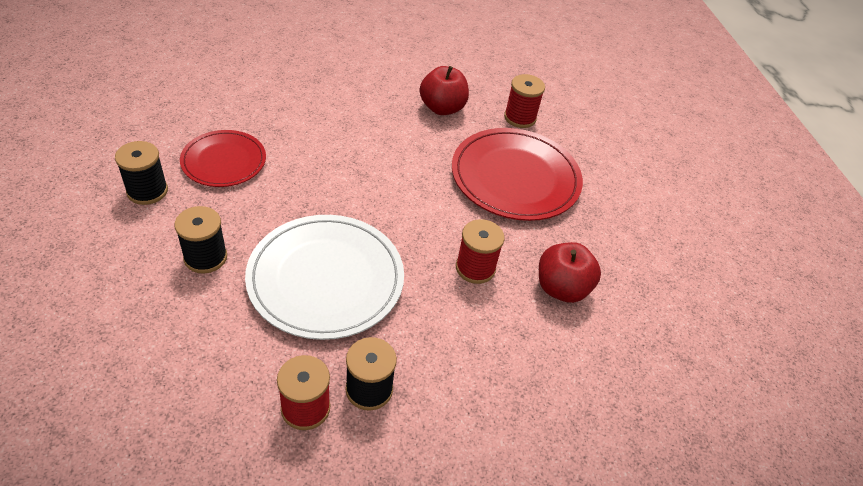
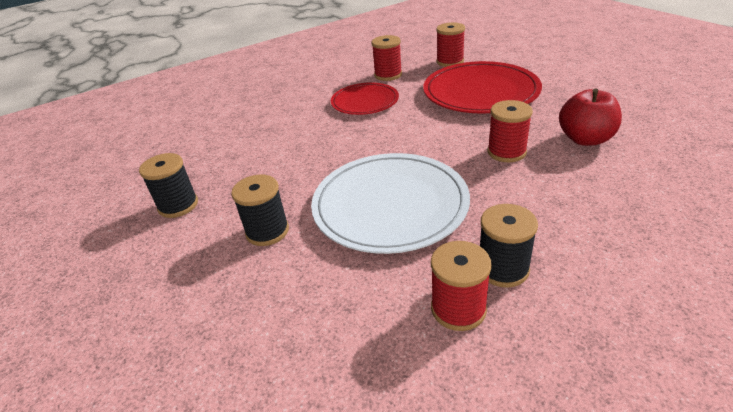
camera: 10 degrees left, 10 degrees down
red plate [180,130,266,187] -> red plate moved to [331,83,399,115]
red apple [420,66,469,115] -> red spool [372,35,402,81]

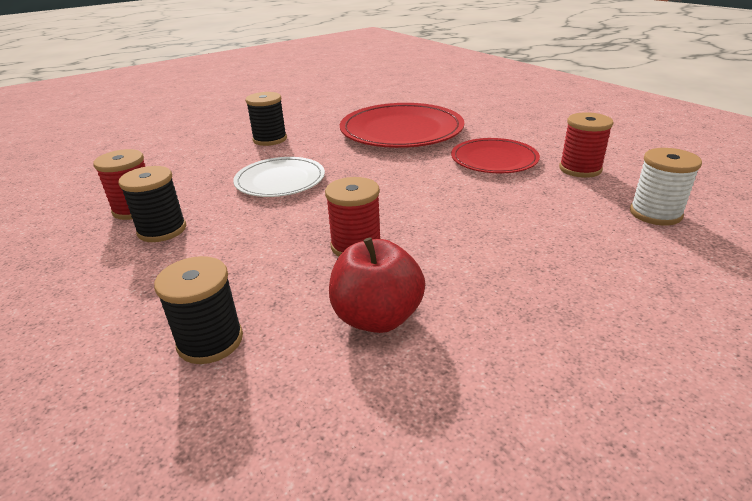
camera: 85 degrees right, 5 degrees down
black spool [139,153,198,218] -> black spool moved to [154,256,243,364]
white plate [311,153,470,254] -> white plate [233,157,325,197], size x0.61
red plate [423,61,542,114] -> red plate moved to [340,103,464,148]
red spool [436,22,465,67] -> white spool [630,148,702,226]

